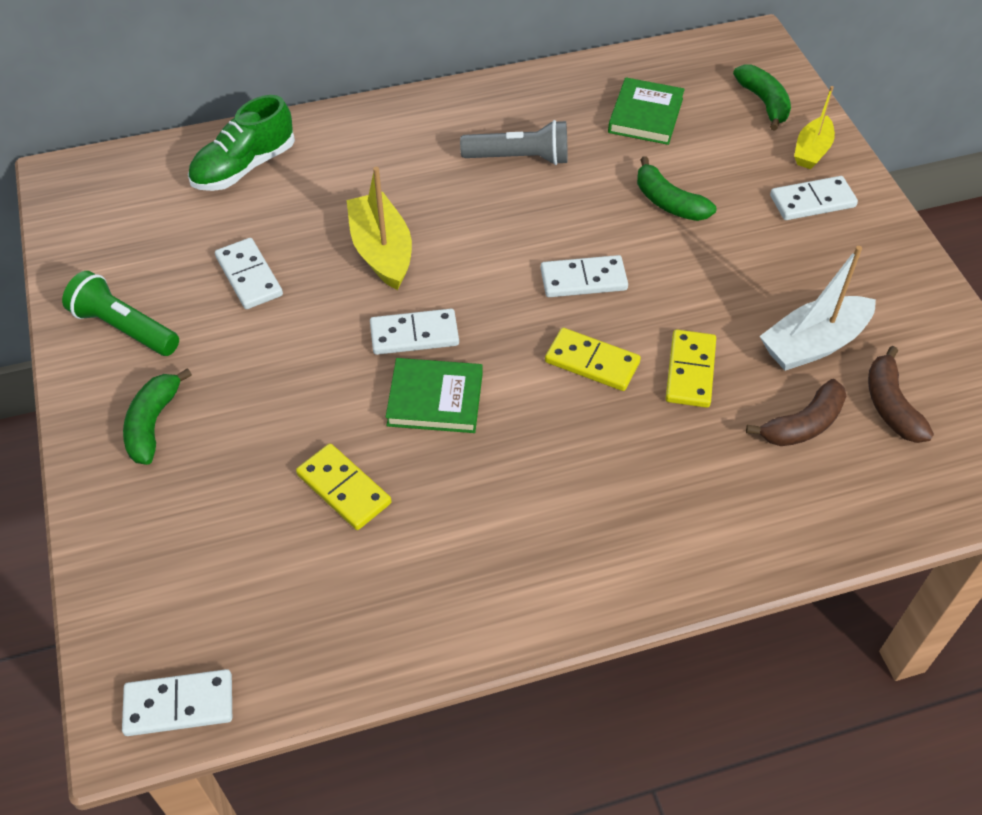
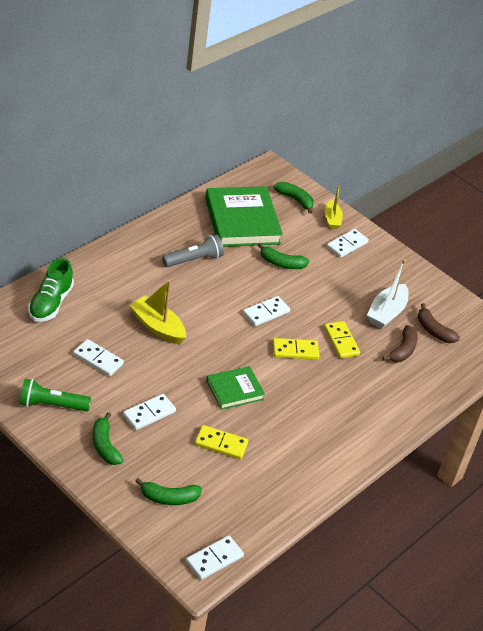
camera: 35 degrees left, 10 degrees down
white domino [370,309,459,355] -> white domino moved to [123,394,176,430]
green book [608,77,685,145] -> green book [205,186,283,247], size x1.83
none -> green banana [135,478,202,505]

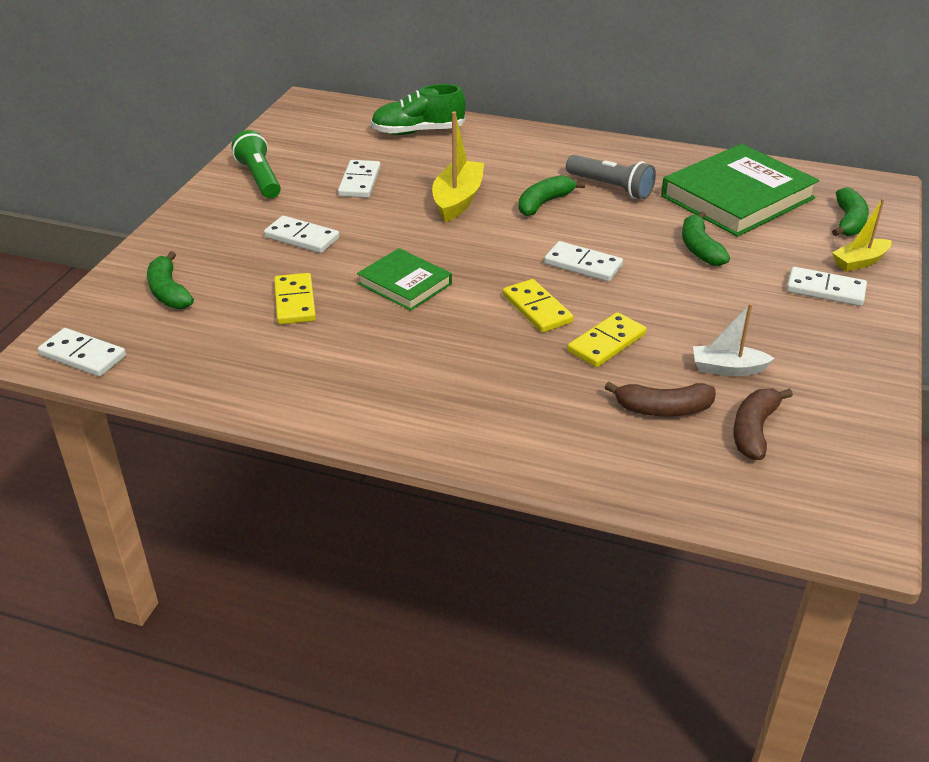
camera: 70 degrees right, 5 degrees down
green banana [93,412,123,465] -> green banana moved to [519,175,585,216]
white boat [367,259,409,329] -> white boat [693,303,775,376], size x0.64

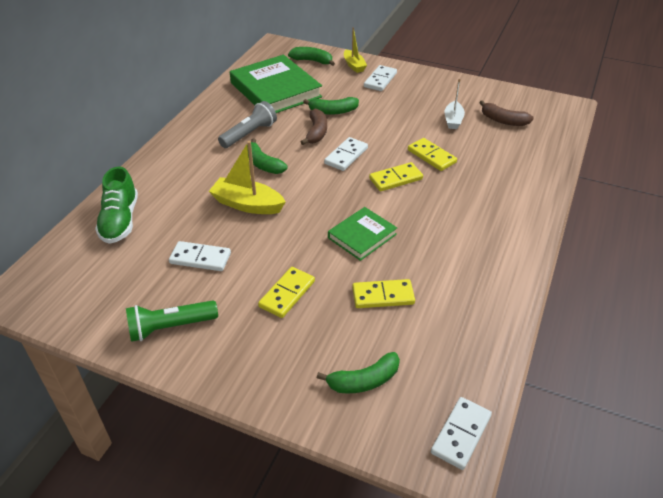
camera: 85 degrees left, 5 degrees up
white domino [264,216,340,253] -> yellow domino [258,267,315,318]
brown banana [604,382,716,417] -> brown banana moved to [301,109,327,145]

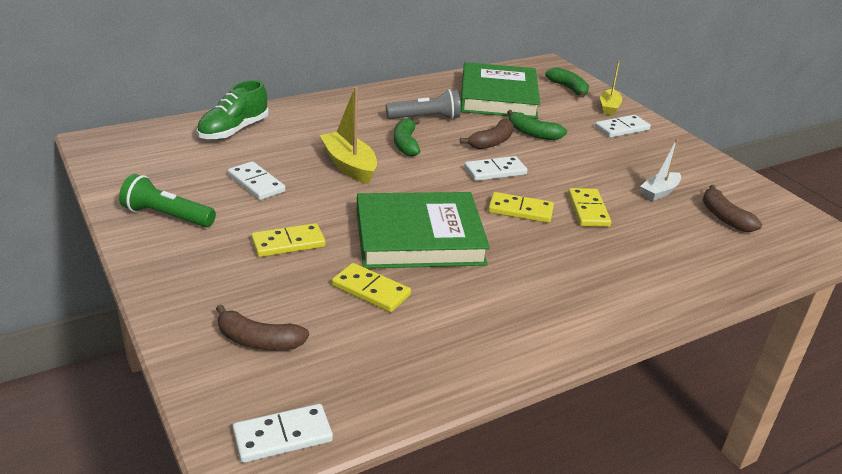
camera: 35 degrees right, 10 degrees down
green banana [317,352,400,393] -> brown banana [216,304,309,351]
green book [328,207,397,261] -> green book [357,192,490,269], size x1.83

